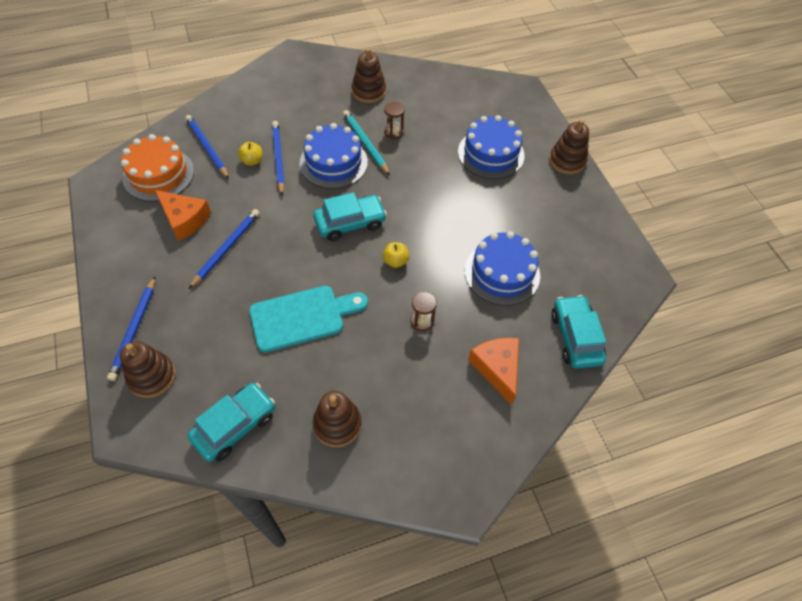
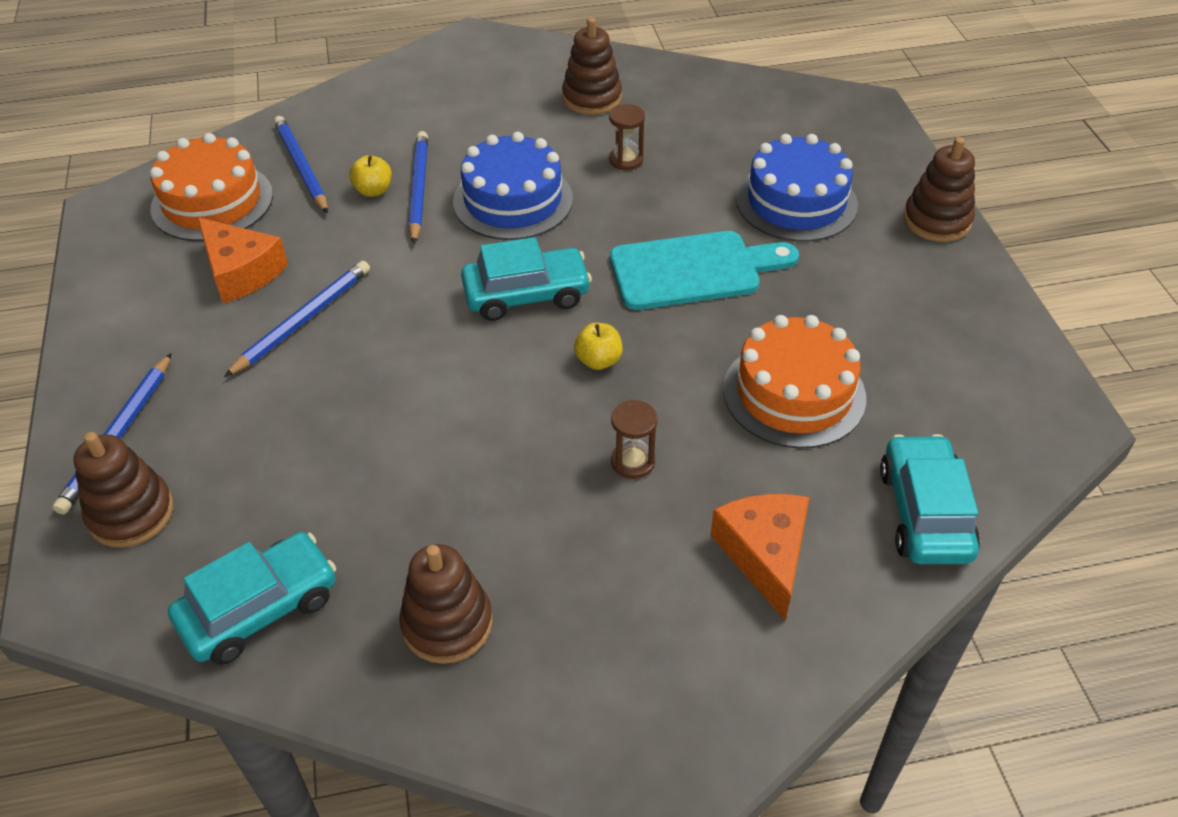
camera: 10 degrees right, 10 degrees down
turquoise cutting board [249,286,368,352] -> turquoise cutting board moved to [610,231,799,310]
turquoise pencil [343,110,390,175] -> none
blue cake [465,231,540,306] -> orange cake [723,315,866,449]

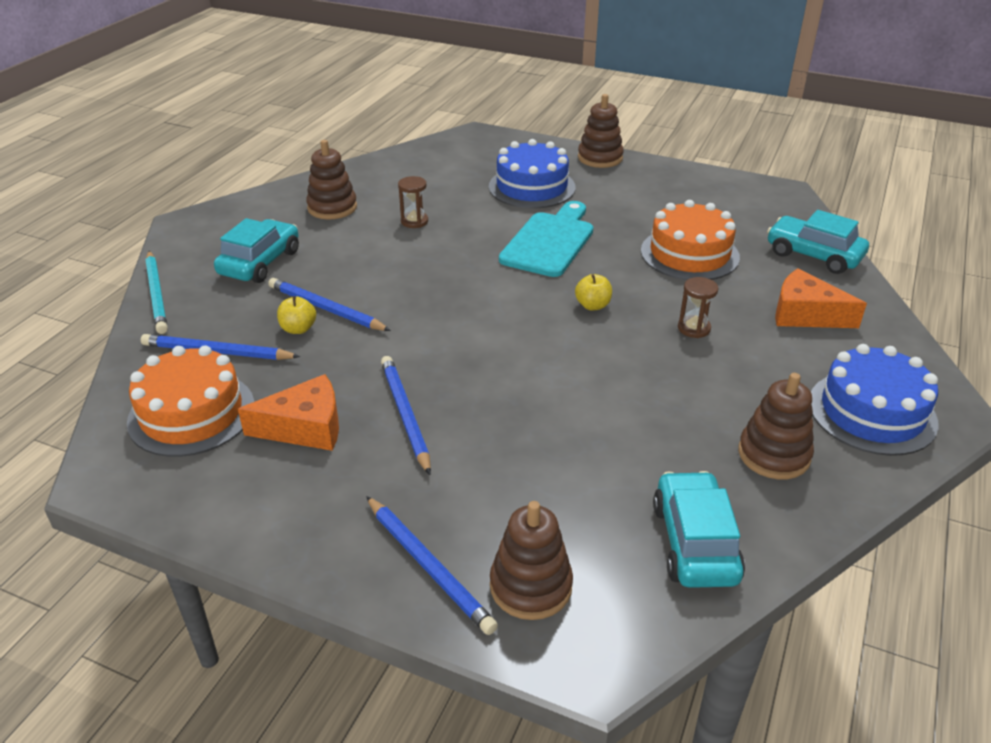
camera: 55 degrees left, 10 degrees down
blue cake [453,132,573,240] -> blue cake moved to [811,344,939,456]
turquoise car [461,237,592,321] -> turquoise car moved to [214,218,299,283]
none -> turquoise pencil [145,251,168,334]

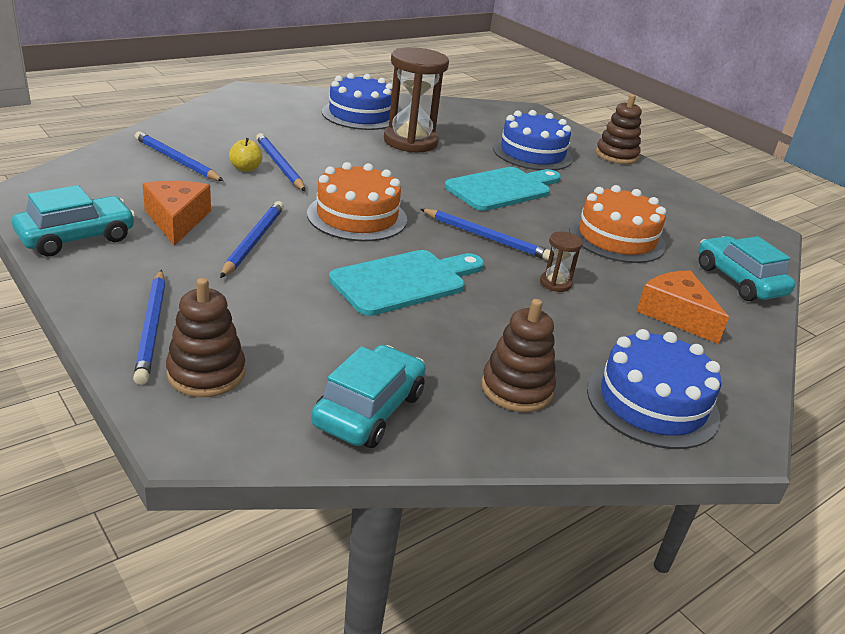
camera: 25 degrees right, 5 degrees down
orange cake [127,345,254,457] -> orange cake moved to [307,162,407,242]
turquoise pencil [145,251,168,334] -> none
turquoise car [214,218,299,283] -> turquoise car moved to [12,185,135,256]
orange cheese [238,374,339,451] -> orange cheese turned 120 degrees counterclockwise [143,181,211,246]
brown stacking toy [306,140,357,220] -> blue cake [322,73,398,130]
brown hourglass [398,176,428,228] -> brown hourglass [384,47,449,153], size x2.25
yellow apple [575,274,612,310] -> blue pencil [421,209,551,261]
none -> turquoise cutting board [329,250,484,316]

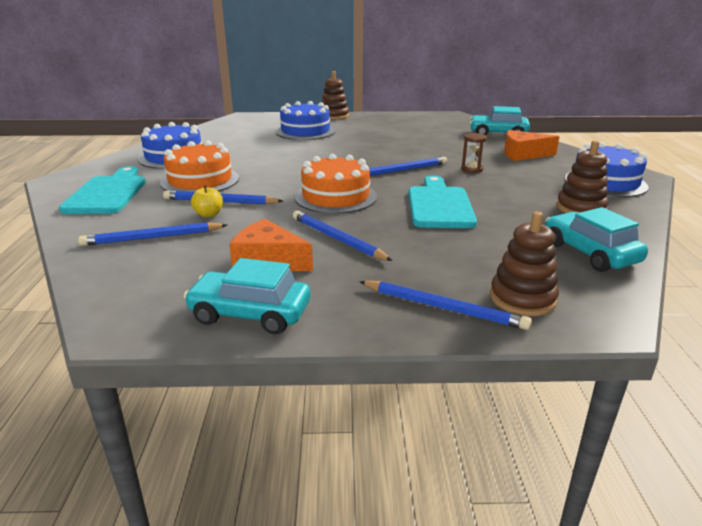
camera: 50 degrees left, 5 degrees down
turquoise car [12,185,135,256] -> turquoise car turned 75 degrees counterclockwise [184,258,310,334]
brown hourglass [384,47,449,153] -> none
turquoise cutting board [445,167,561,211] -> turquoise cutting board moved to [59,166,146,214]
orange cake [569,185,666,263] -> orange cake moved to [160,141,239,192]

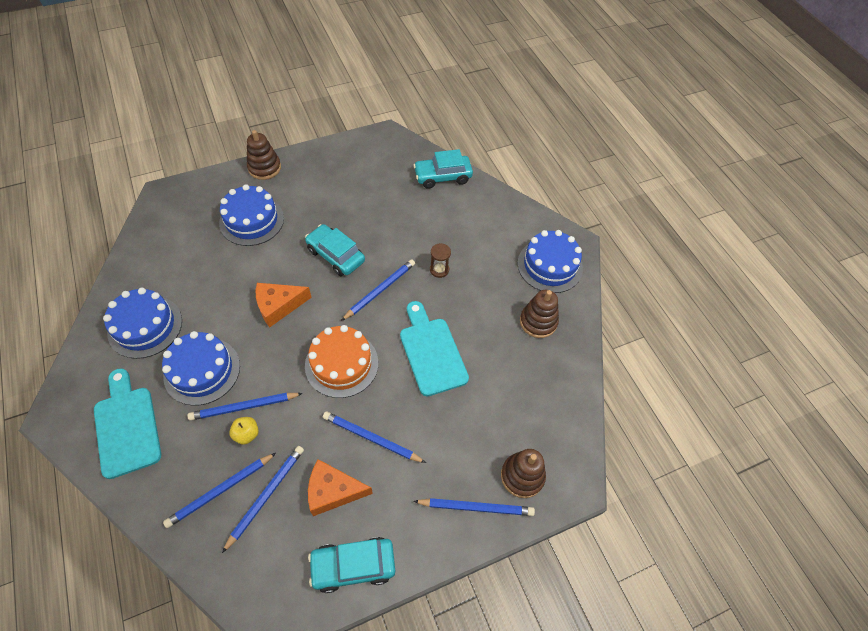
camera: 25 degrees left, 30 degrees up
orange cake [160,141,239,192] -> blue cake [162,331,240,406]
orange cheese [504,130,560,161] -> orange cheese moved to [256,283,312,327]
turquoise car [545,207,648,272] -> turquoise car moved to [305,224,365,276]
none -> blue pencil [222,446,304,553]

